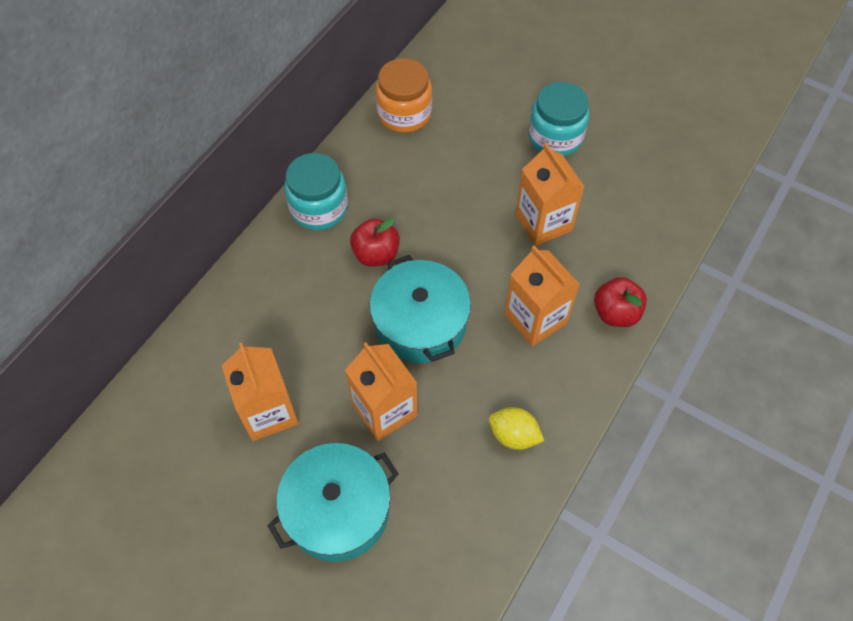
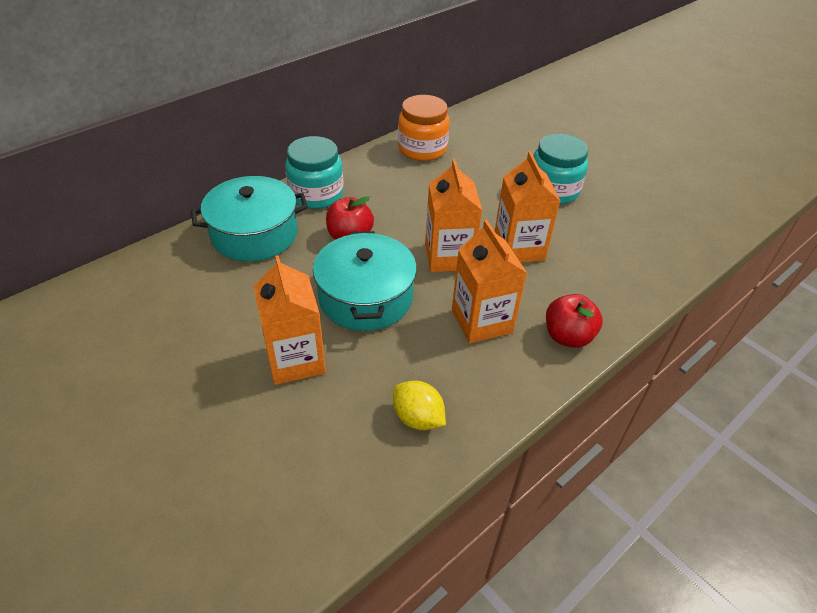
camera: 15 degrees right, 15 degrees down
orange carton [222,342,298,441] -> orange carton moved to [425,159,482,272]
turquoise pot [267,443,399,562] -> turquoise pot moved to [191,176,308,262]

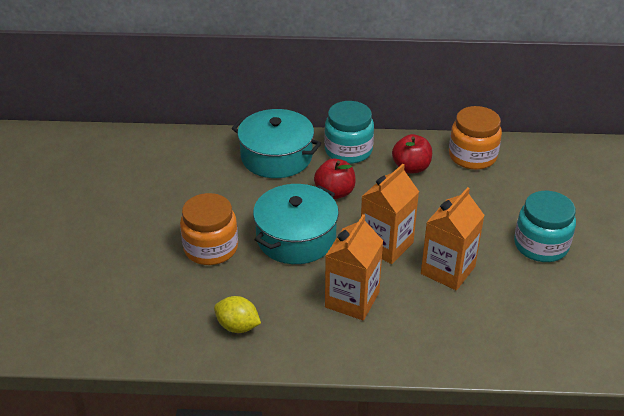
camera: 45 degrees right, 5 degrees down
orange carton [253,255,326,385] -> orange jar [180,193,238,265]
yellow lemon [393,381,446,430] -> yellow lemon turned 60 degrees counterclockwise [214,296,261,333]
red apple [546,294,603,348] -> red apple moved to [392,134,432,174]

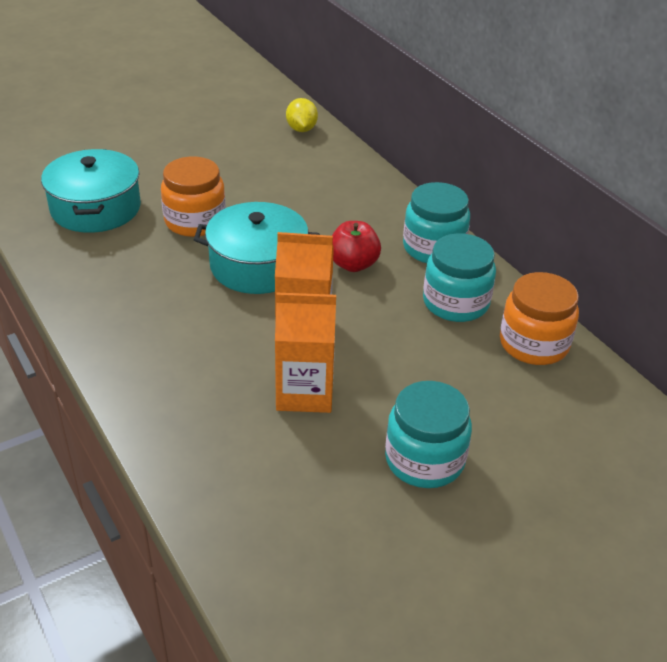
camera: 55 degrees right, 0 degrees up
yellow lemon [214,296,261,333] -> yellow lemon moved to [286,98,318,132]
turquoise pot [231,109,321,178] -> turquoise pot moved to [41,149,141,233]
orange carton [325,214,383,320] -> none
red apple [392,134,432,174] -> turquoise jar [423,233,496,322]

